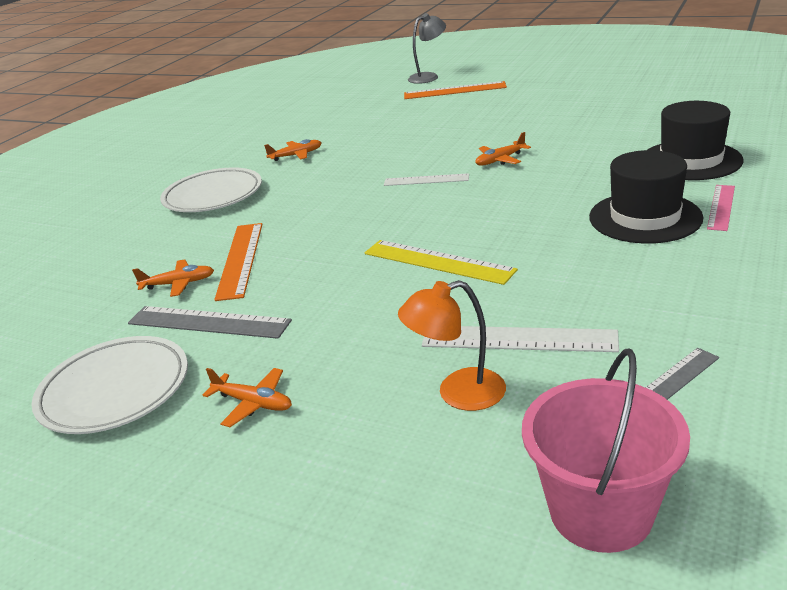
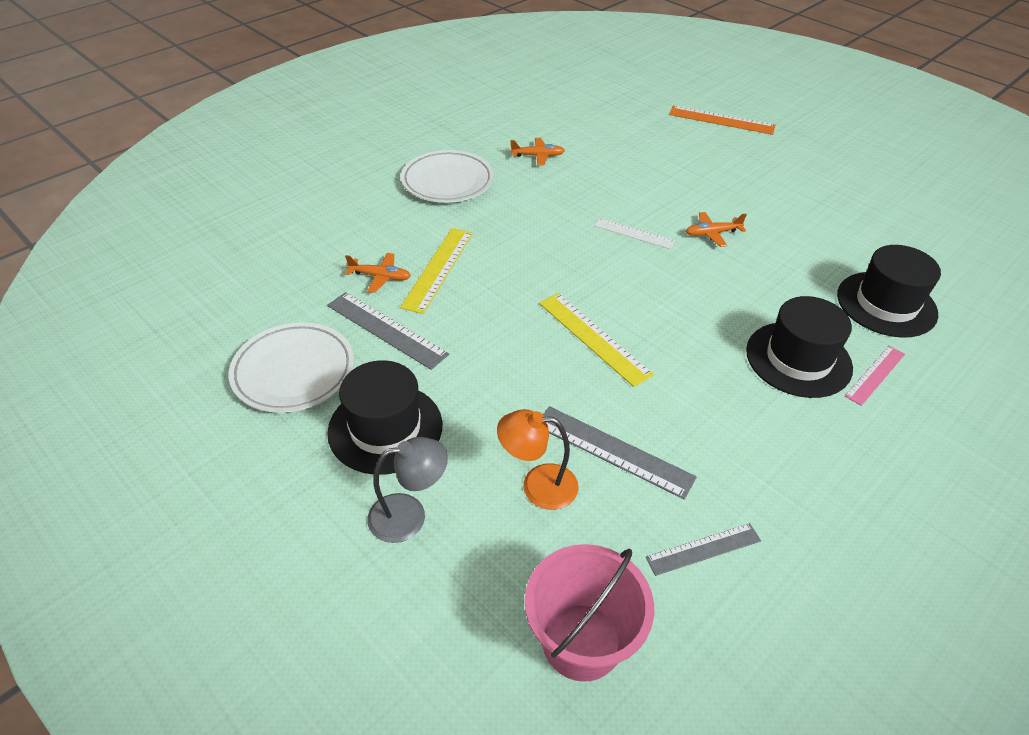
camera: 15 degrees right, 15 degrees up
orange plane [203,368,292,427] -> black hat [327,360,442,475]
orange ruler [214,223,262,301] -> yellow ruler [400,228,473,314]
grey lamp [408,13,446,84] -> grey lamp moved to [367,437,448,543]
white ruler [422,326,619,352] -> grey ruler [543,406,697,499]

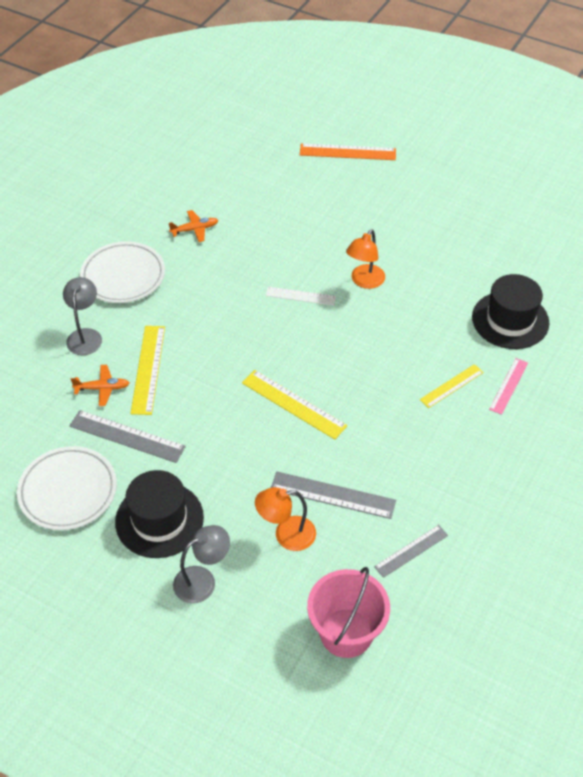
camera: 15 degrees left, 5 degrees up
orange plane [686,212,747,247] -> orange lamp [346,229,385,289]
black hat [746,296,853,398] -> yellow ruler [420,364,484,408]
none -> grey lamp [63,277,102,355]

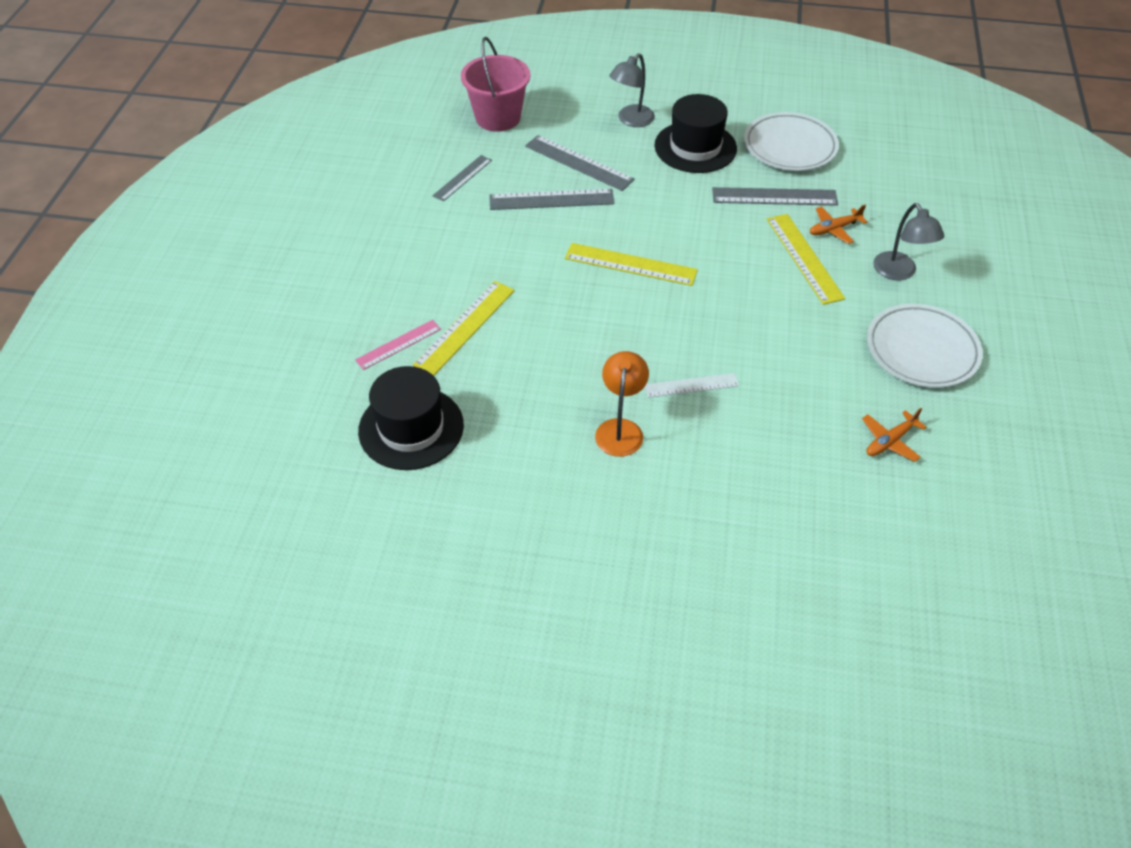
camera: 160 degrees right, 0 degrees up
orange lamp [255,487,316,551] -> grey ruler [525,135,635,191]
orange ruler [300,144,396,160] -> none
yellow ruler [420,364,484,408] -> yellow ruler [413,281,515,376], size x1.55
pink ruler [489,358,528,415] -> pink ruler turned 45 degrees clockwise [355,320,441,370]

